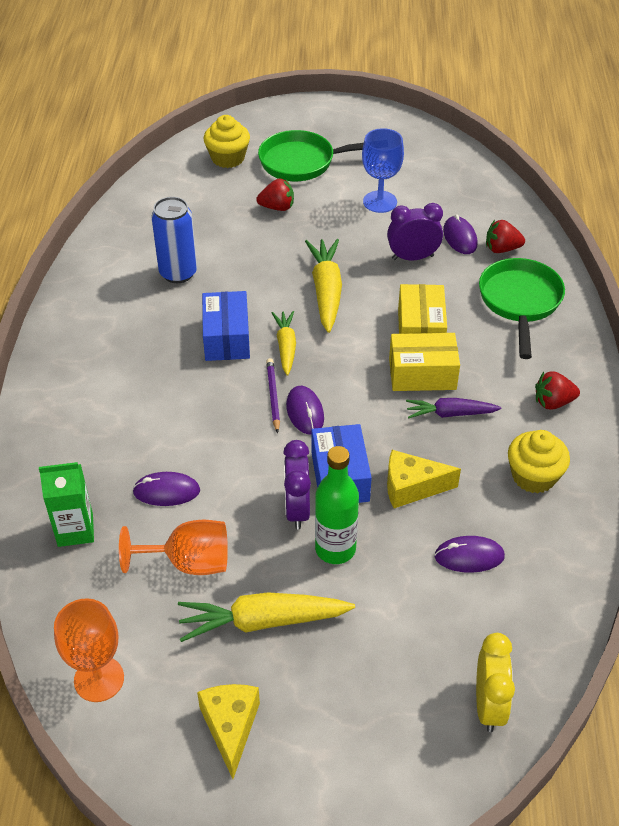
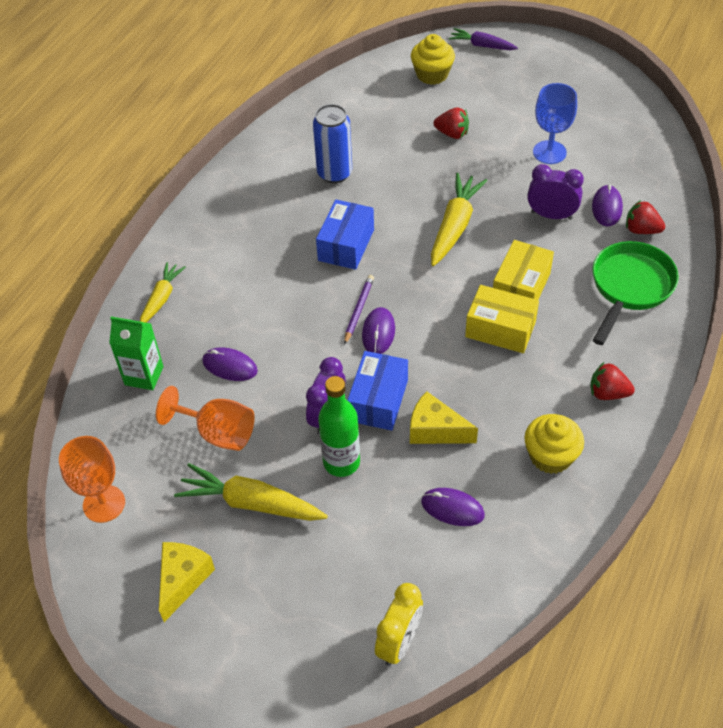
camera: 25 degrees right, 5 degrees up
green pan [258,130,364,181] -> none
yellow carrot [272,311,296,376] -> yellow carrot moved to [140,262,186,323]
purple carrot [406,398,502,419] -> purple carrot moved to [449,28,518,50]

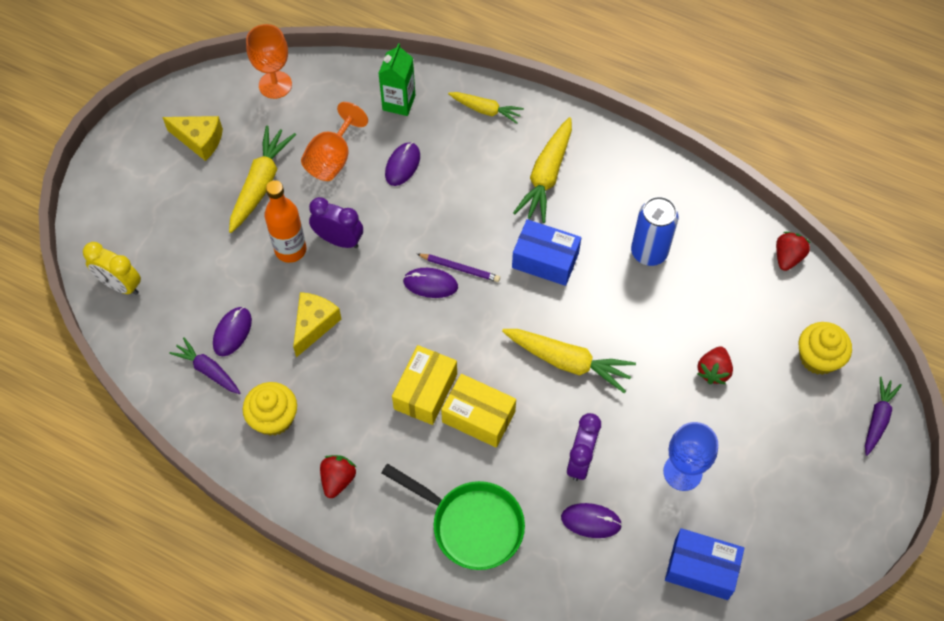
camera: 90 degrees right, 10 degrees up
green bottle [318,376,360,477] -> orange bottle [264,180,306,263]
blue box [348,351,408,431] -> blue box moved to [665,528,744,600]
red strawberry [626,200,665,234] -> red strawberry moved to [776,232,810,271]
none -> purple carrot [169,337,240,394]
none -> yellow carrot [513,117,572,223]

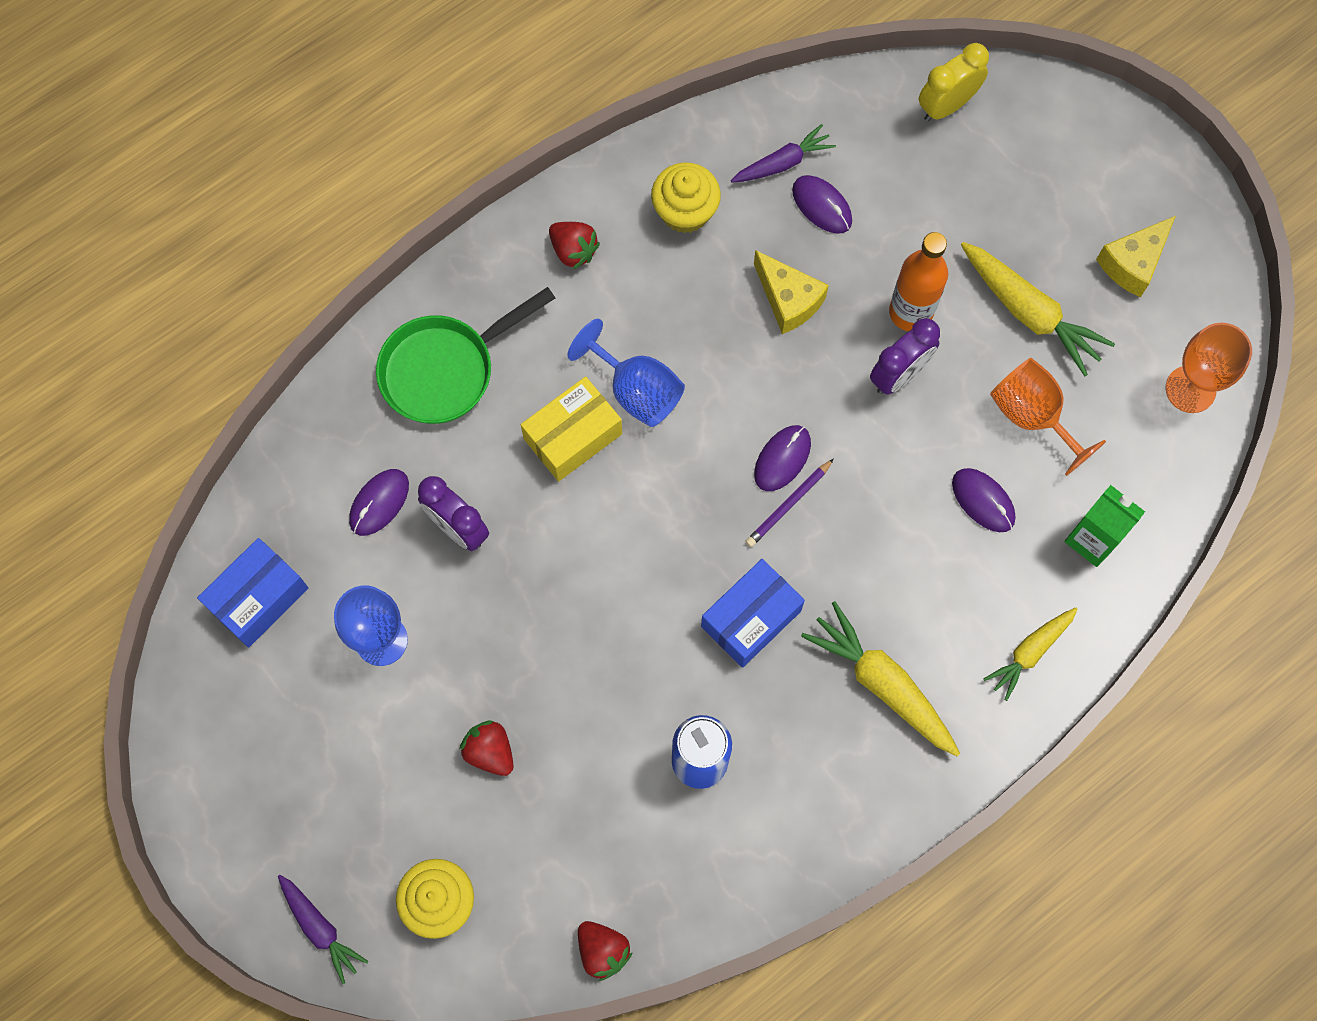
camera: 115 degrees right, 10 degrees up
yellow box [392,345,457,425] -> blue goblet [567,319,685,427]
yellow carrot [502,329,636,393] -> none

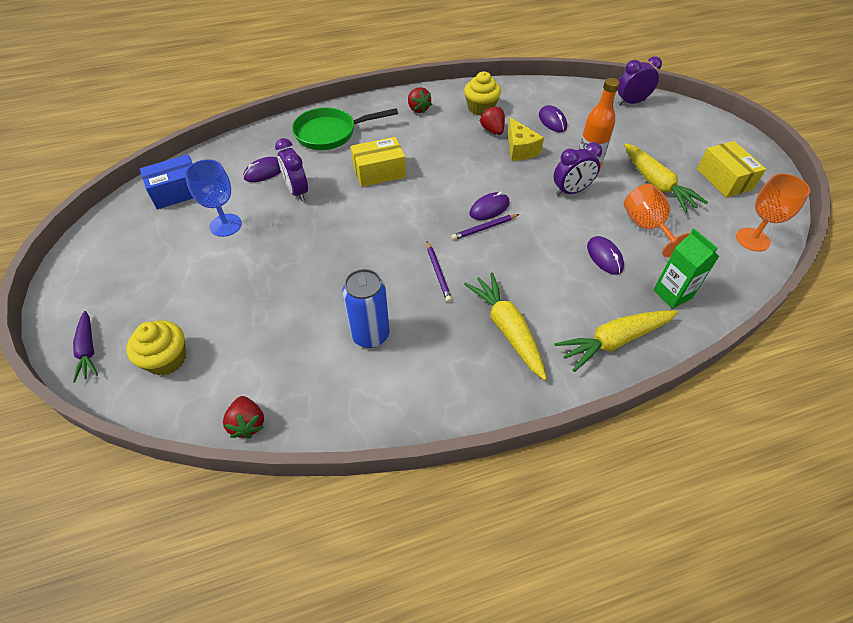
camera: 20 degrees right, 20 degrees down
red strawberry [459,721,514,776] -> red strawberry moved to [480,105,505,135]
blue goblet [567,319,685,427] -> none
blue box [701,559,805,668] -> purple pencil [427,241,452,302]
purple carrot [731,124,836,183] -> none
yellow clock [918,43,989,121] -> purple clock [618,56,662,105]
yellow carrot [983,607,1078,701] -> yellow carrot [554,310,678,372], size x1.59
yellow cheese [1096,216,1176,297] -> yellow box [697,141,766,198]

